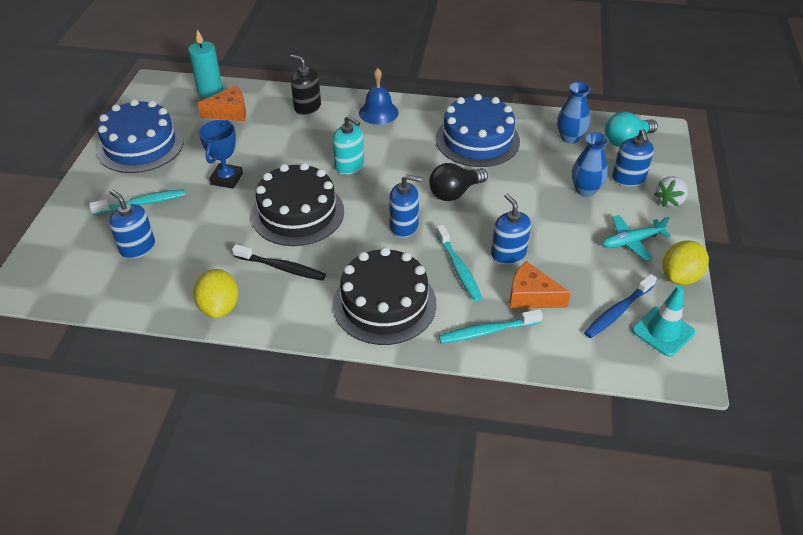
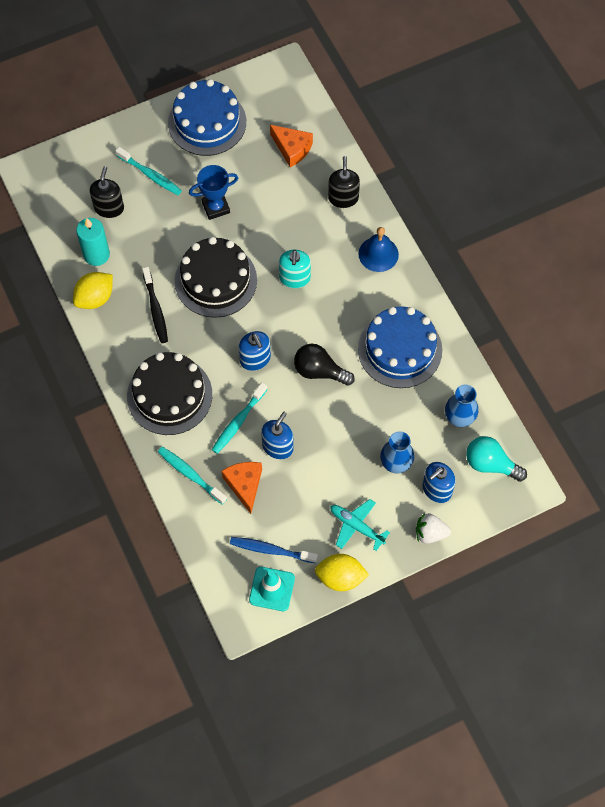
camera: 55 degrees right, 20 degrees up
blue soap dispenser [109,190,155,259] -> black soap dispenser [90,166,124,218]
turquoise candle [188,29,223,98] -> turquoise candle moved to [76,218,110,266]

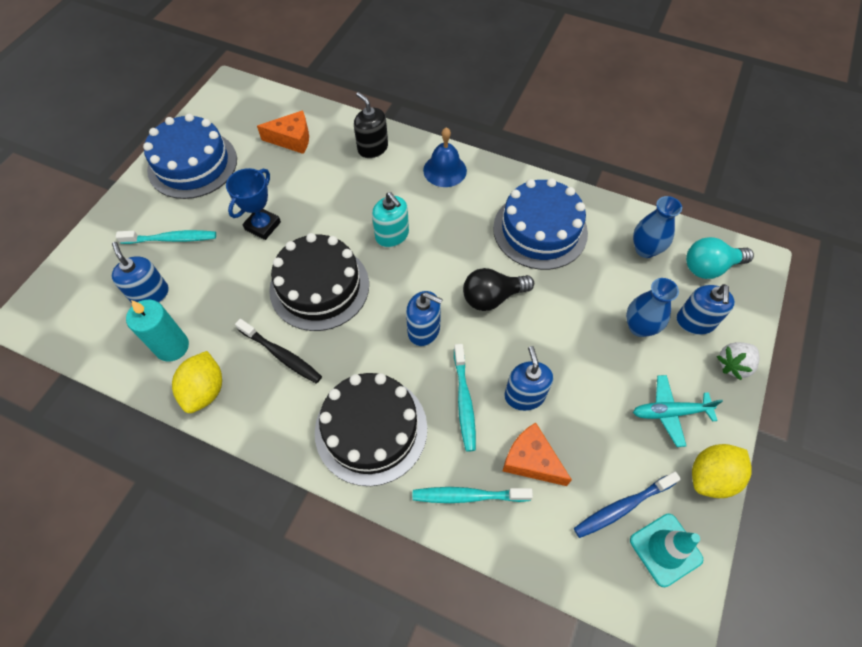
camera: 40 degrees left, 5 degrees down
black soap dispenser [90,166,124,218] -> blue soap dispenser [111,242,169,303]

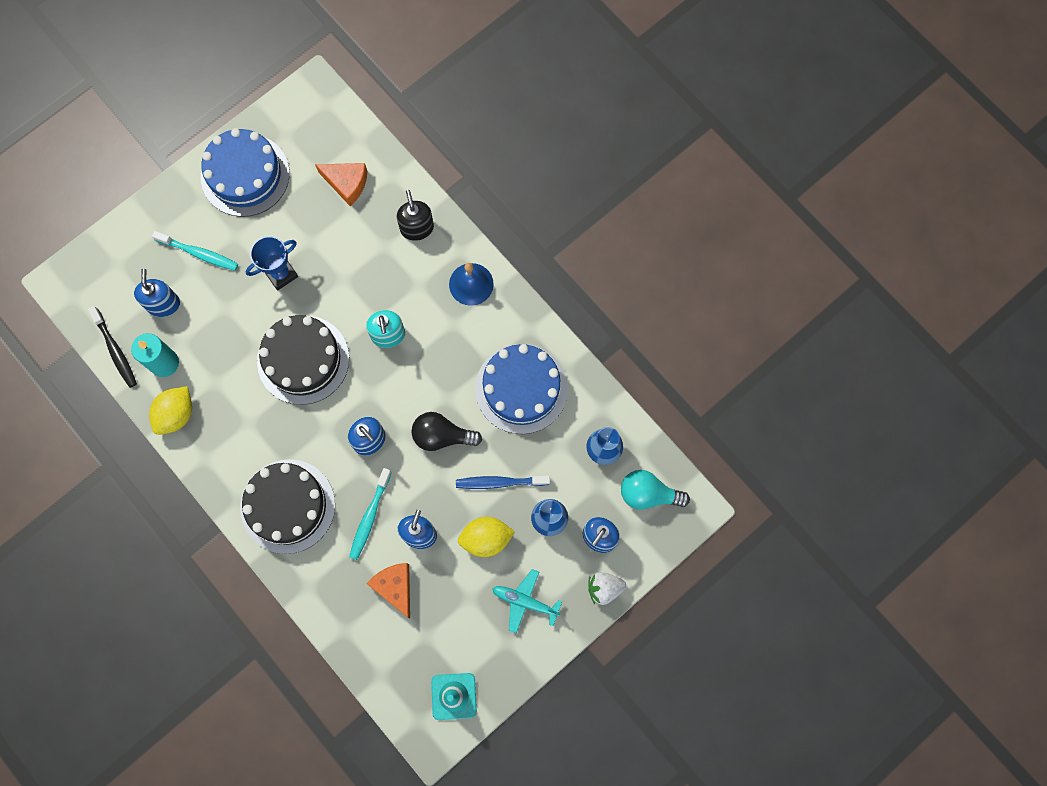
camera: 25 degrees right, 15 degrees up
black toothbrush [235,319,322,383] -> black toothbrush moved to [88,306,137,388]
turquoise toothbrush [413,487,533,503] -> none
blue toothbrush [574,471,681,538] -> blue toothbrush moved to [456,476,550,489]
yellow lemon [692,444,752,498] -> yellow lemon moved to [458,517,515,557]

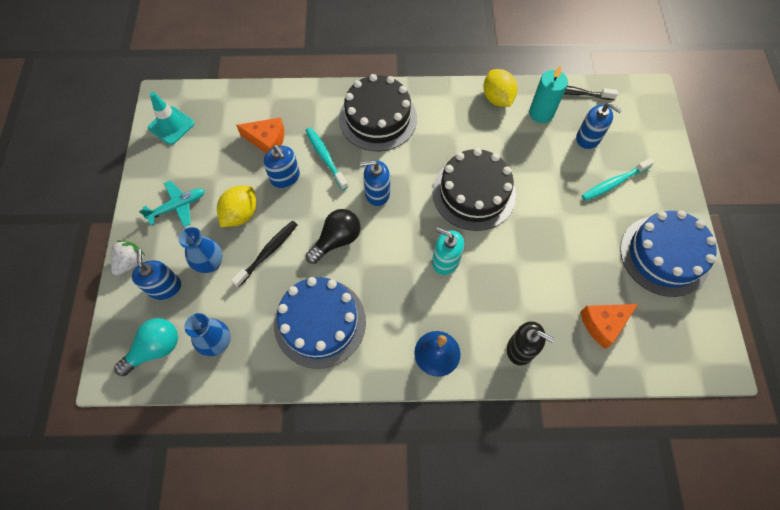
camera: 130 degrees right, 10 degrees down
blue trophy [246,236,298,291] -> none
blue toothbrush [456,476,550,489] -> black toothbrush [231,221,298,288]

